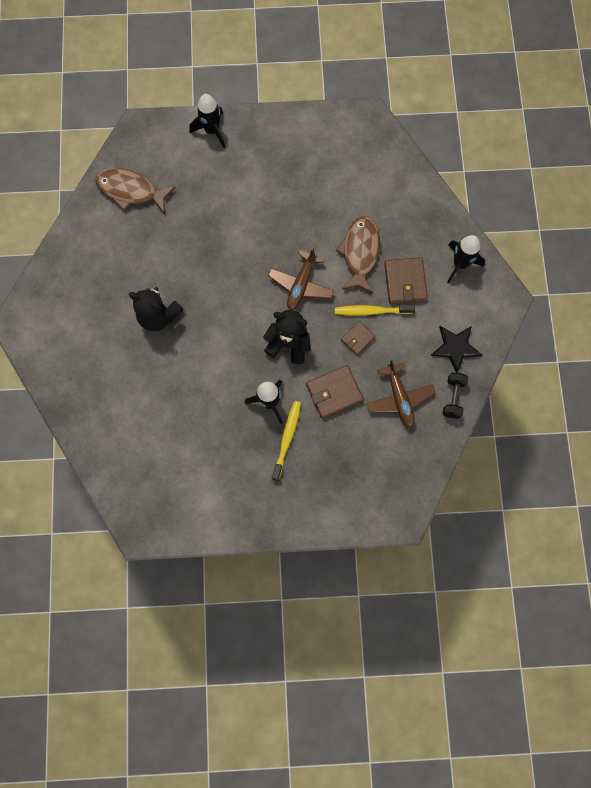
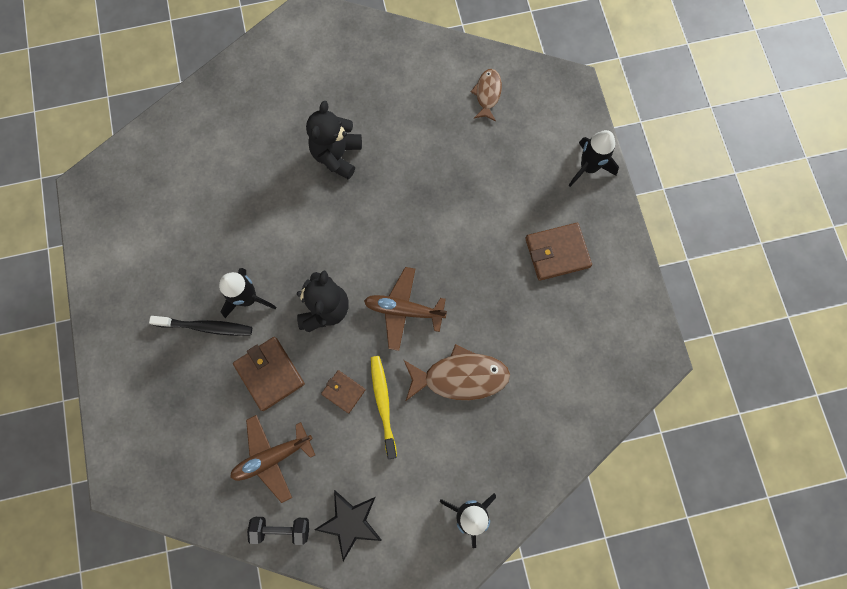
camera: 80 degrees right, 0 degrees up
brown fish [95,168,176,214] -> brown fish [471,69,502,121], size x0.60
yellow toothbrush [272,401,301,481] -> black toothbrush [149,316,252,336]
brown wallet [384,257,428,304] -> brown wallet moved to [525,223,592,281]

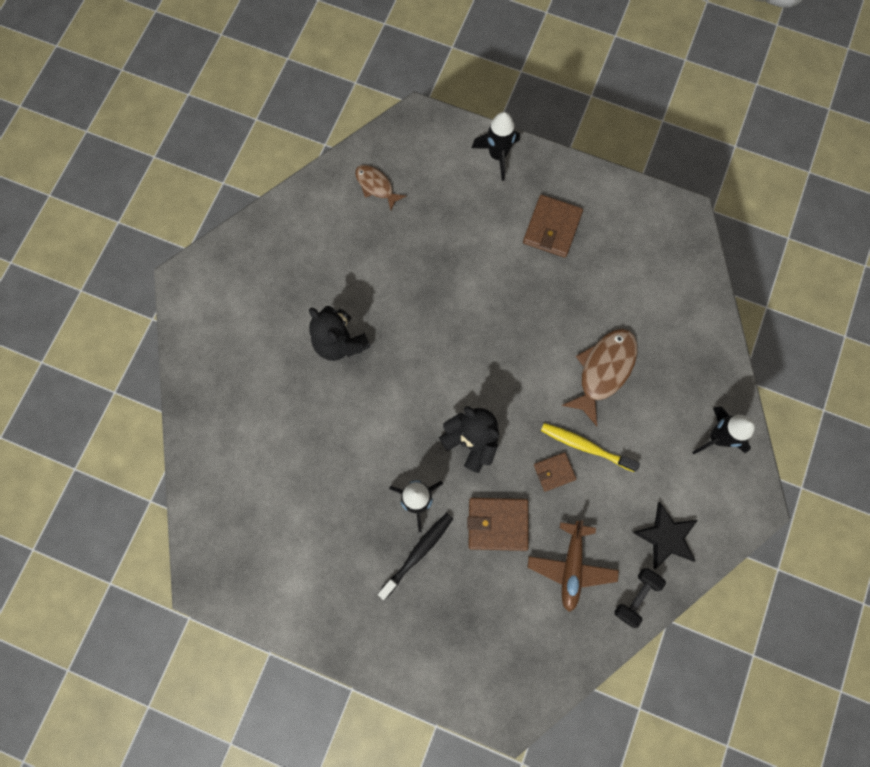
camera: 55 degrees left, 0 degrees up
brown plane [364,267,447,351] -> none

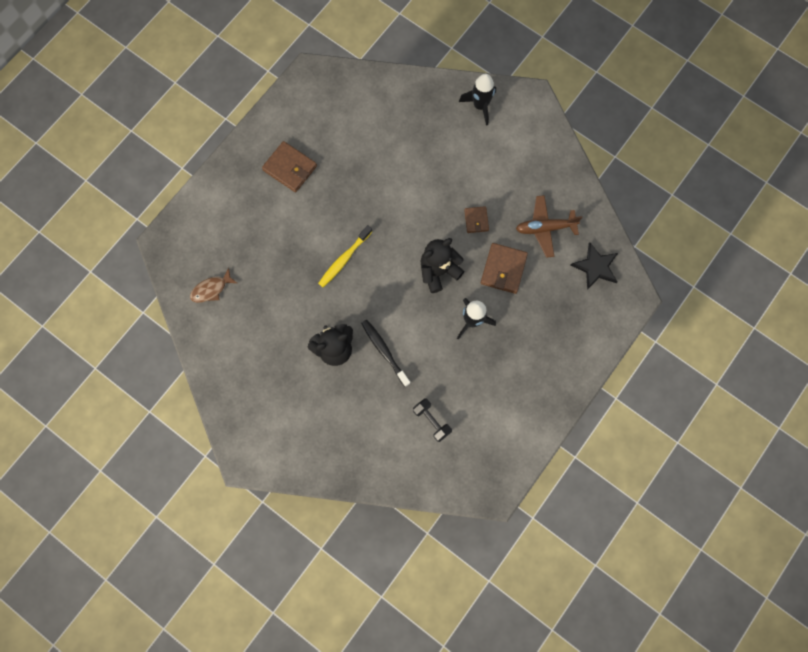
camera: 75 degrees left, 0 degrees up
black toothbrush [378,513,453,600] -> black toothbrush moved to [361,320,410,387]
black rocket [472,112,520,181] -> none
brown plane [527,520,619,612] -> brown plane turned 150 degrees clockwise [516,195,583,258]
yellow toothbrush [541,423,640,472] -> yellow toothbrush moved to [318,225,372,287]
brown fish [561,329,637,426] -> none
black dumbbell [614,568,666,628] -> black dumbbell moved to [413,398,452,442]
black star [632,502,698,569] -> black star moved to [571,242,618,290]

